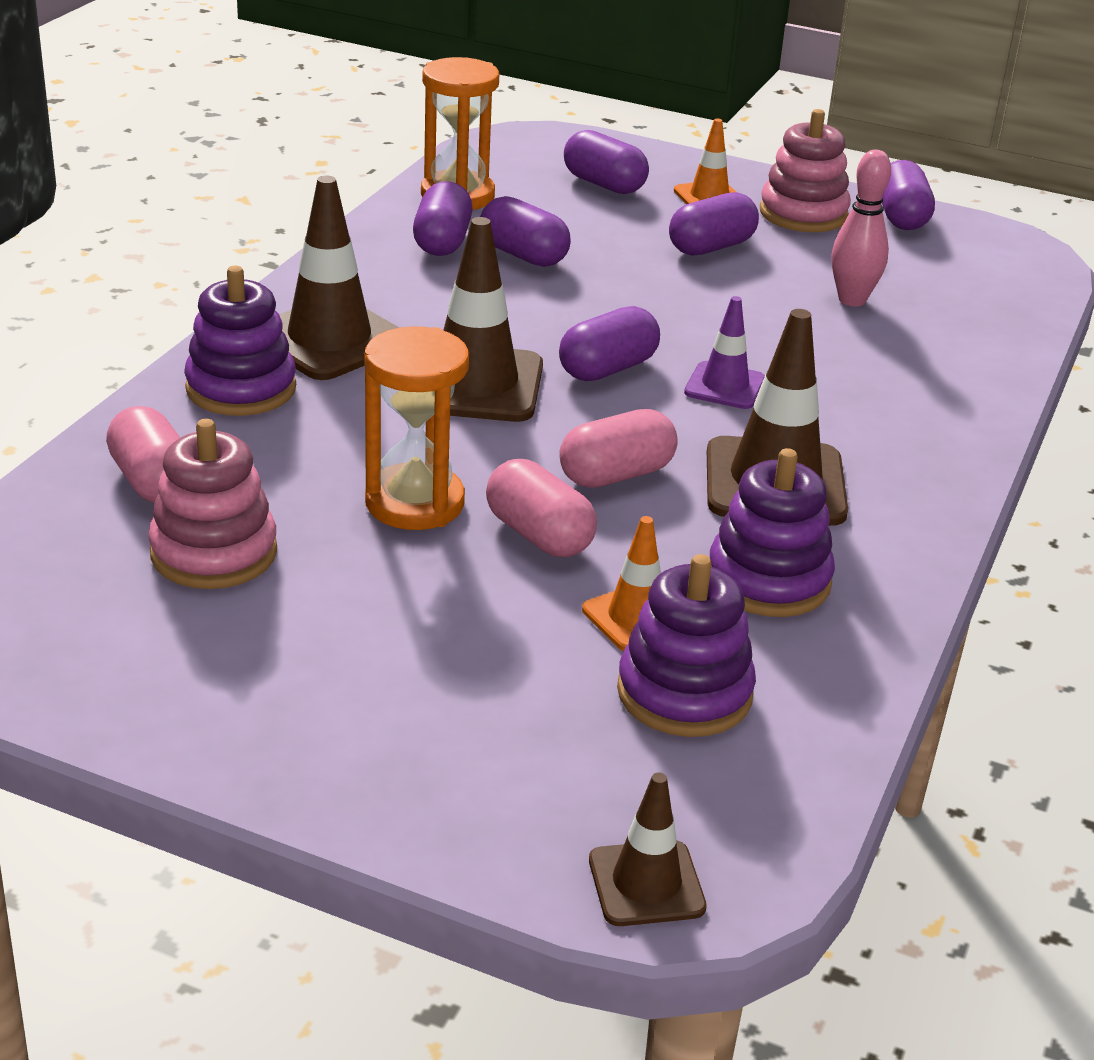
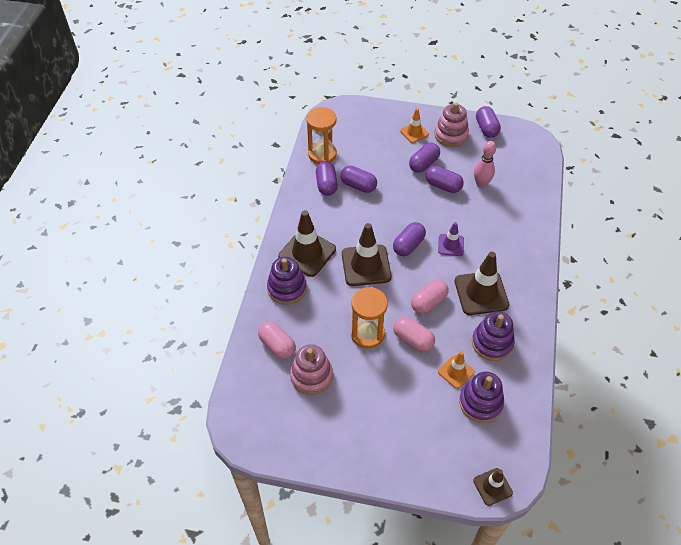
camera: 10 degrees left, 20 degrees up
purple capsule [564,130,649,194] -> purple capsule moved to [426,166,464,193]

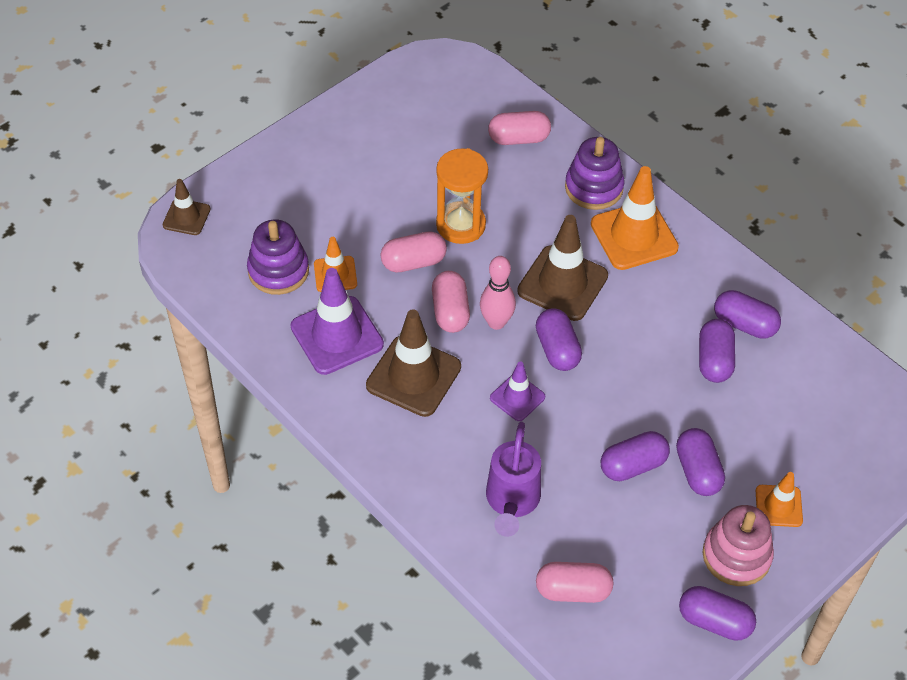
camera: 125 degrees right, 0 degrees up
brown traffic cone [278,210,336,277] -> orange traffic cone [591,166,679,270]
pink stacking toy [290,344,333,395] -> none
orange hourglass [306,107,337,164] -> none
purple capsule [340,166,377,193] -> purple capsule turned 60 degrees counterclockwise [699,319,735,383]
purple stacking toy [472,311,515,361] -> purple traffic cone [290,268,384,375]
pink bowling pin [474,141,496,188] -> pink bowling pin moved to [480,256,516,330]
none -> purple watering can [486,422,541,537]
none -> pink capsule [536,562,614,603]

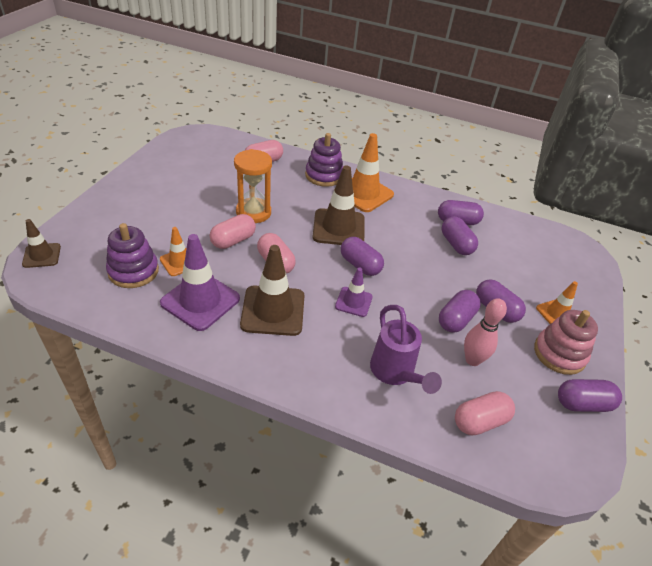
camera: 30 degrees left, 10 degrees down
pink bowling pin [480,256,516,330] -> pink bowling pin moved to [464,298,507,366]

